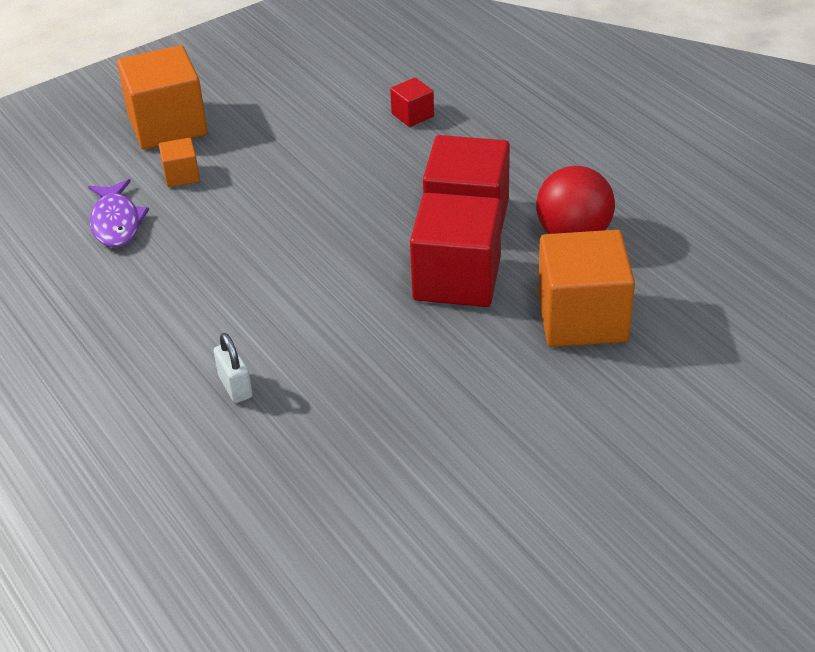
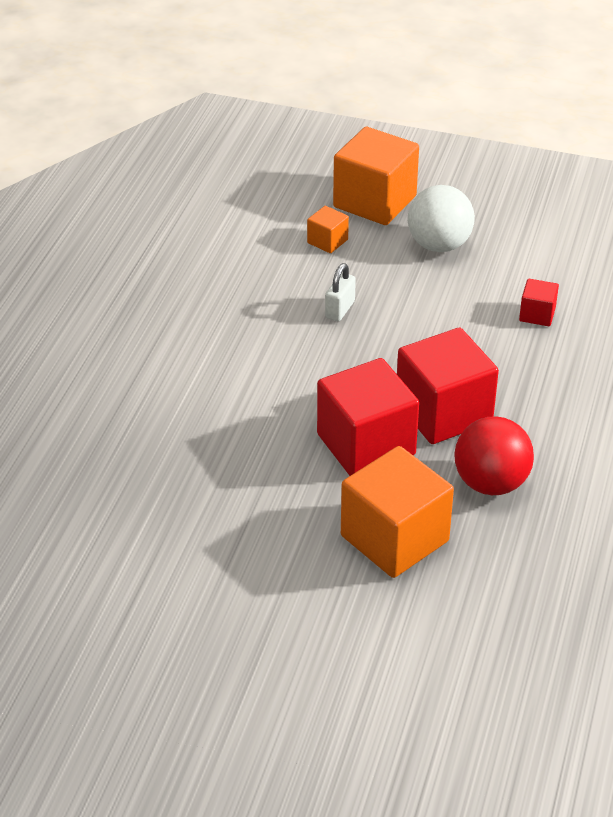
camera: 50 degrees right, 0 degrees up
purple fish [88,179,149,247] -> none
white padlock [214,333,253,403] -> white padlock moved to [325,263,356,321]
none -> white ball [408,185,475,252]

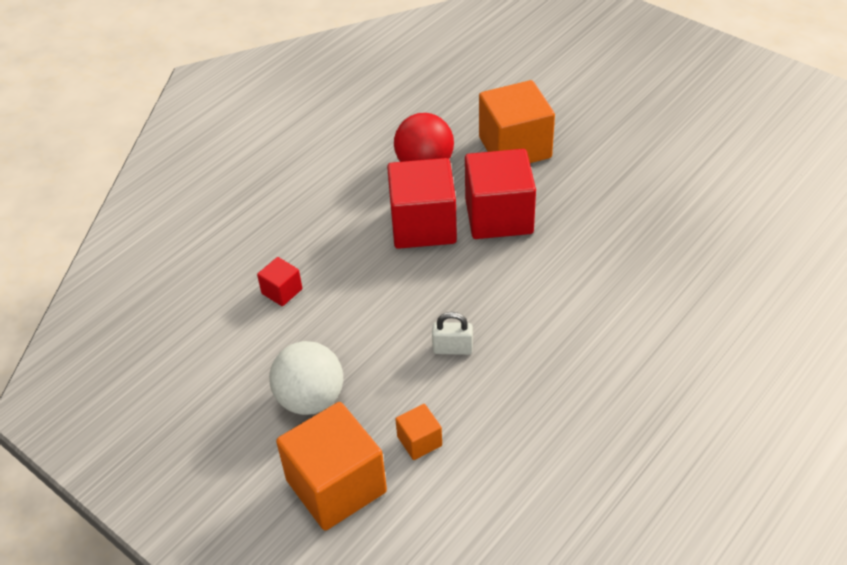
camera: 155 degrees left, 5 degrees up
white padlock [325,263,356,321] -> white padlock turned 45 degrees clockwise [432,312,473,355]

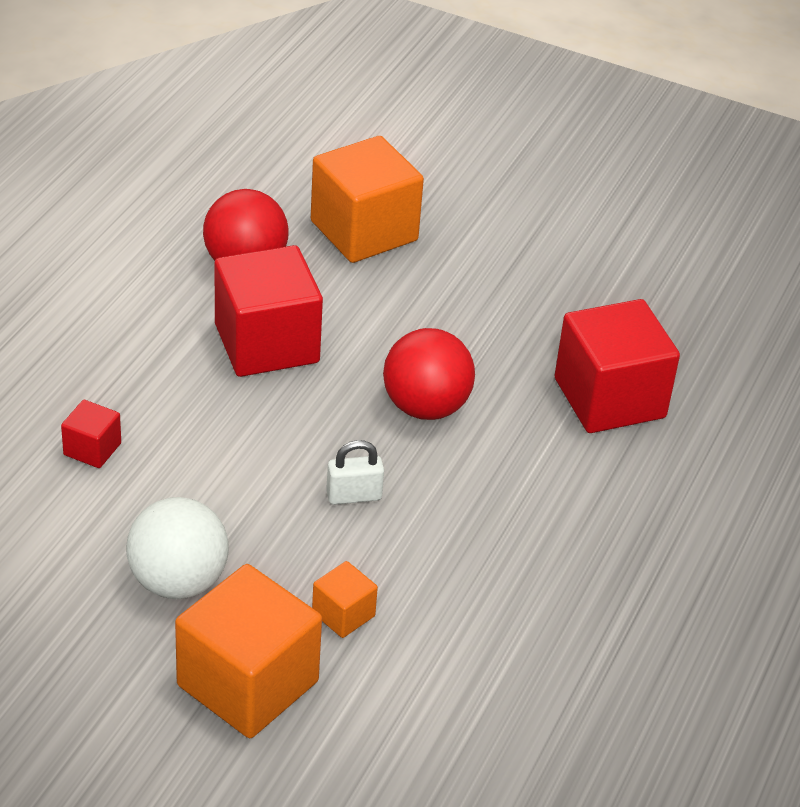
camera: 20 degrees left, 5 degrees down
red cube [465,149,536,239] -> red cube moved to [555,299,680,433]
none -> red ball [383,328,475,420]

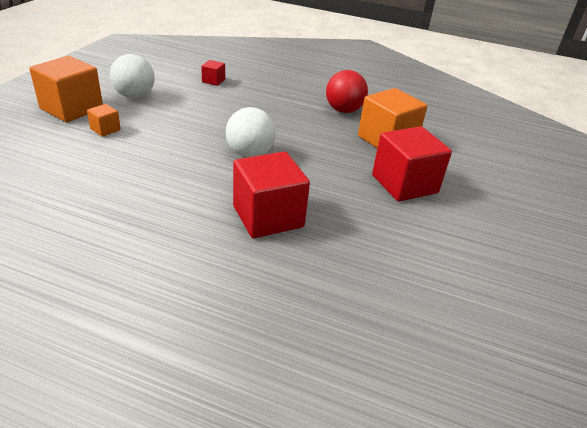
camera: 85 degrees right, 5 degrees down
red cube [215,245,323,377] -> red cube moved to [372,126,452,202]
white padlock [326,440,384,505] -> none
red ball [383,328,475,420] -> white ball [226,107,275,157]

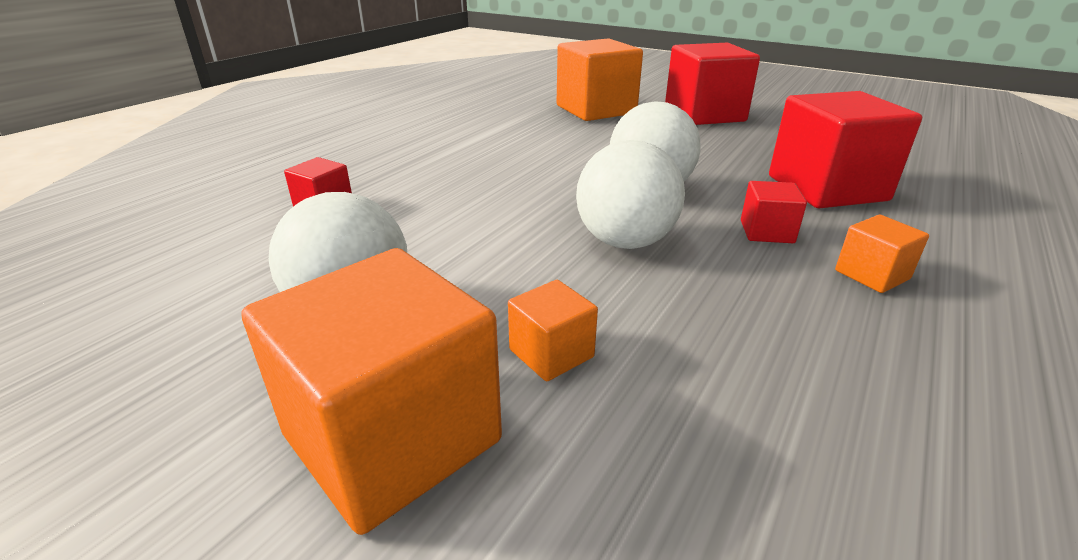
camera: 75 degrees left, 5 degrees down
red ball [326,70,368,113] -> none
none -> white ball [576,140,685,249]
none -> red cube [741,181,807,243]
none -> orange cube [835,215,929,293]

